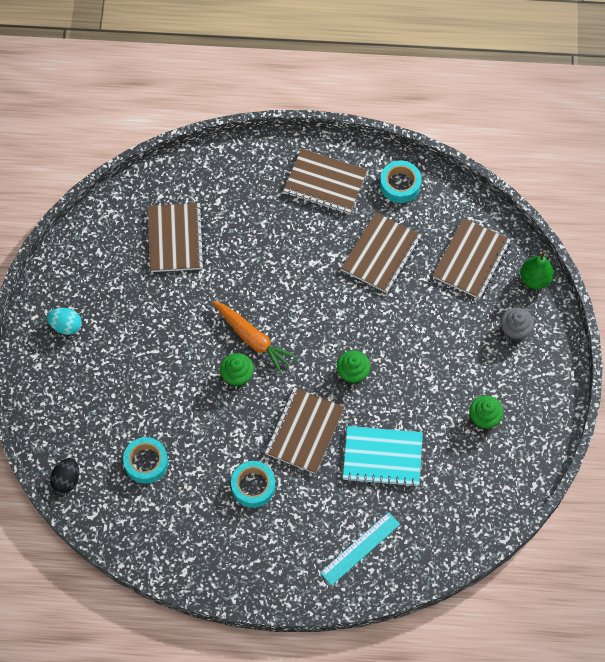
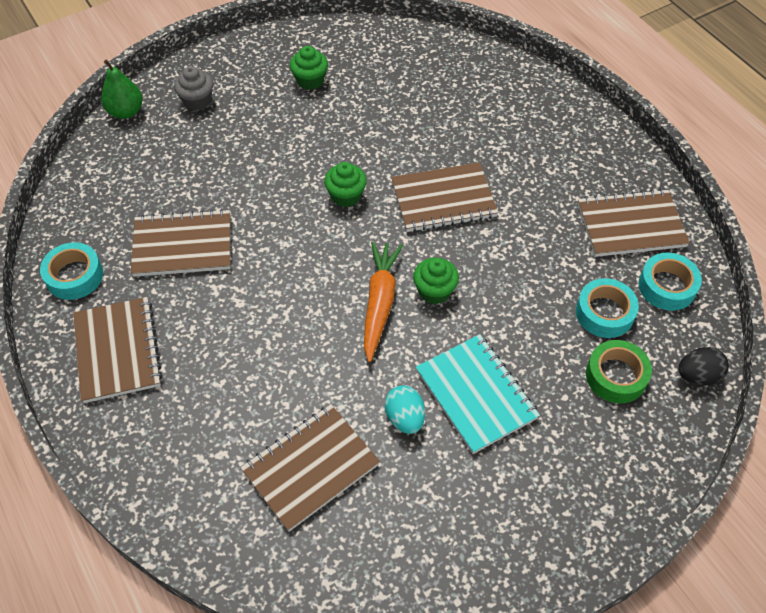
camera: 125 degrees left, 10 degrees down
turquoise egg [47,308,82,335] -> turquoise egg moved to [385,385,425,434]
turquoise tape [231,461,275,508] -> turquoise tape moved to [639,252,702,311]
turquoise ruler [320,512,400,586] -> none
turquoise notebook [343,426,423,487] -> turquoise notebook moved to [416,334,540,454]
brown notebook [433,218,511,299] -> brown notebook moved to [578,189,690,257]
none -> green tape [586,340,652,403]

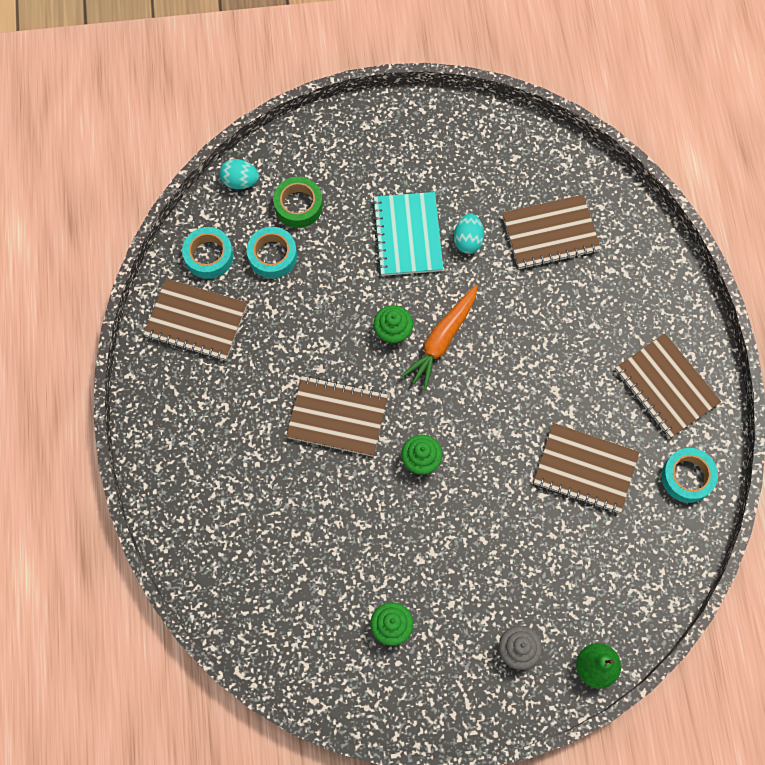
camera: 155 degrees left, 15 degrees up
brown notebook [73,297,163,403] -> brown notebook turned 45 degrees counterclockwise [615,333,721,438]
black egg [678,347,729,385] -> turquoise egg [219,159,259,189]

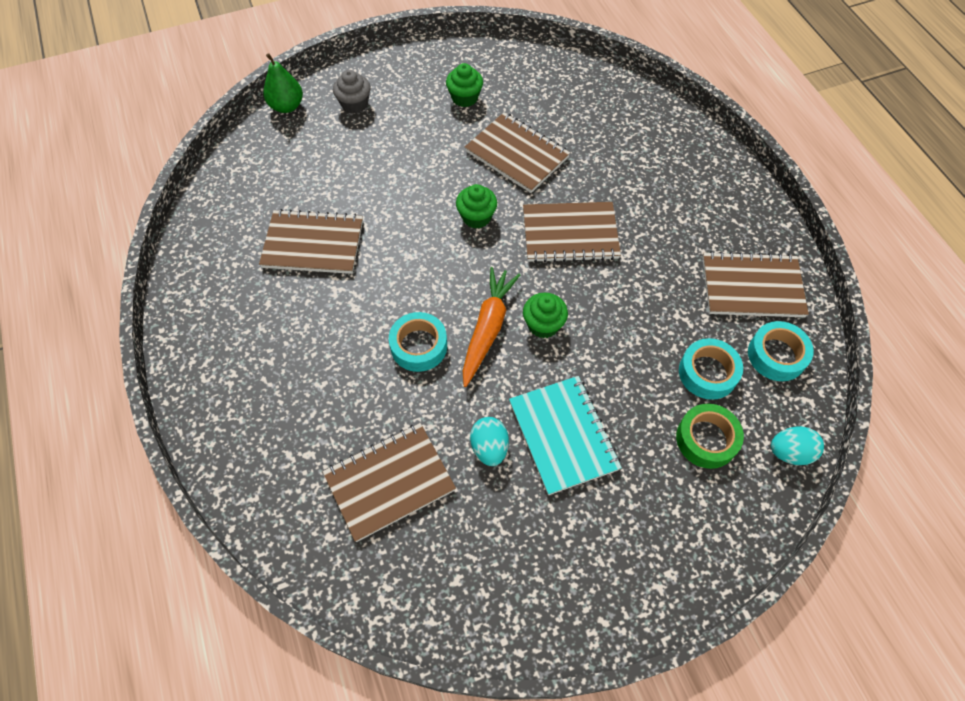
camera: 165 degrees right, 10 degrees down
brown notebook [615,333,721,438] -> brown notebook moved to [465,112,570,193]
turquoise tape [661,448,718,503] -> turquoise tape moved to [389,312,447,372]

